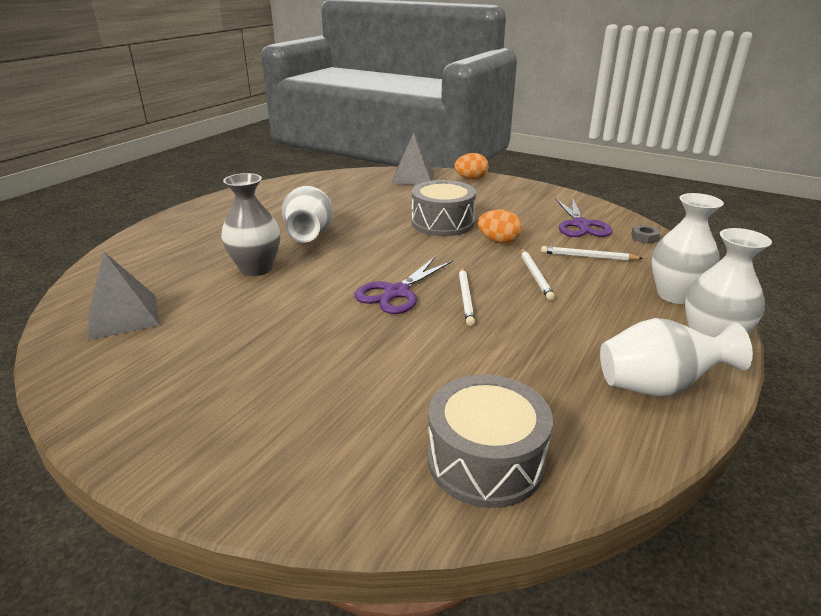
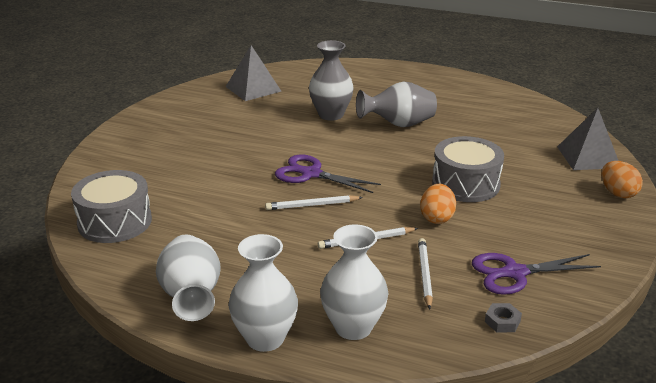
camera: 80 degrees right, 0 degrees up
white vase [282,186,333,243] -> grey vase [356,82,437,127]

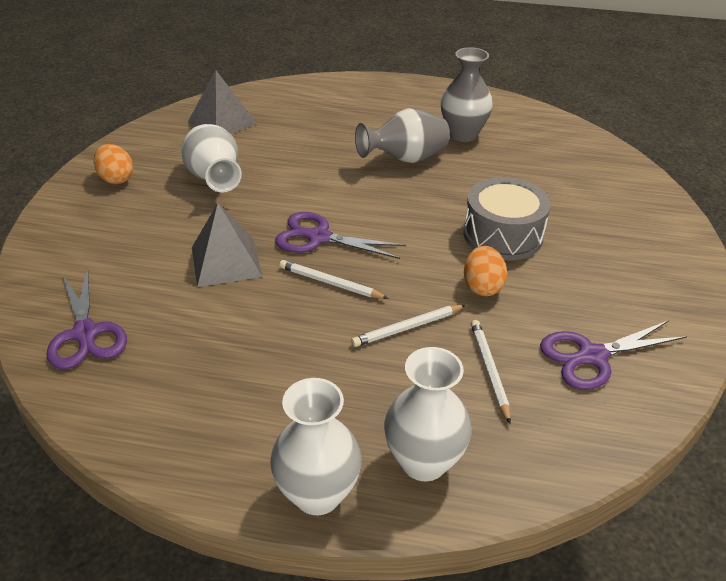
camera: 10 degrees left, 10 degrees up
grey drum [71,170,152,243] -> purple scissors [46,267,127,369]
white vase [156,234,221,321] -> white vase moved to [181,124,242,192]
white pencil [265,195,363,210] -> white pencil turned 45 degrees clockwise [279,260,389,299]
grey vase [309,40,354,121] -> grey vase moved to [441,47,493,142]
grey nut [485,303,522,332] -> none
grey pyramid [557,108,618,170] -> grey pyramid moved to [192,203,262,287]
orange egg [602,161,643,199] -> orange egg moved to [94,144,133,184]

